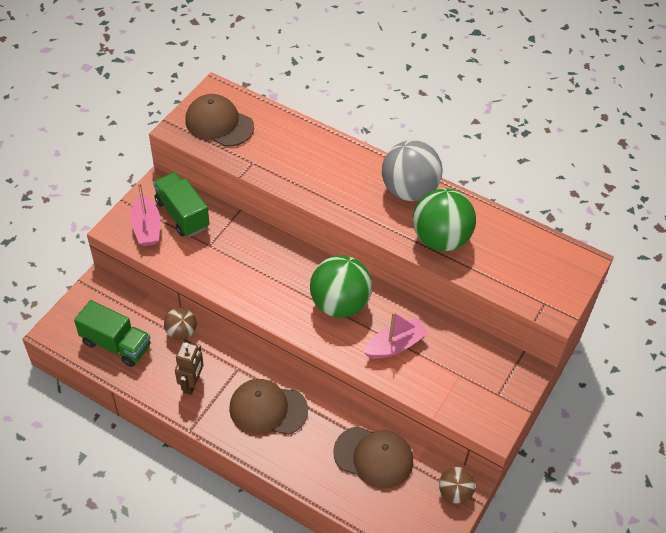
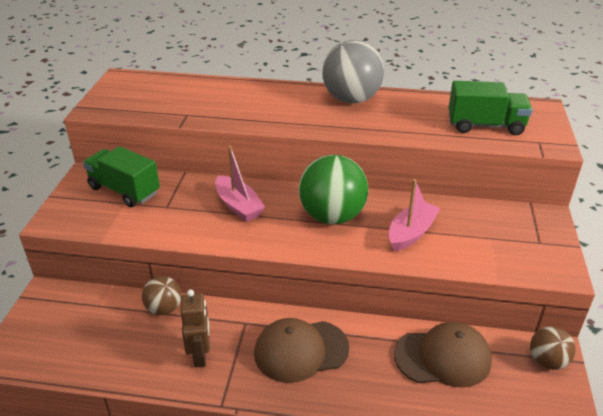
camera: 20 degrees left, 15 degrees down
green truck [74,300,150,367] -> green truck moved to [448,81,533,135]
pink boat [130,183,160,246] -> pink boat moved to [215,145,265,222]
brown cap [185,94,254,147] -> none
green ball [413,188,476,251] -> none

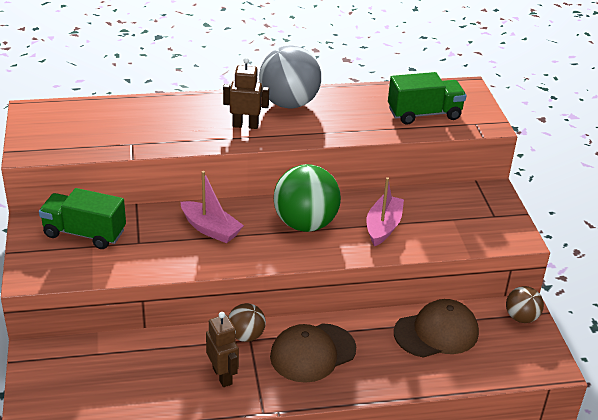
camera: 20 degrees left, 0 degrees up
brown ball [142,276,182,315] -> brown ball moved to [228,303,266,342]
none -> brown robot [223,58,269,129]

